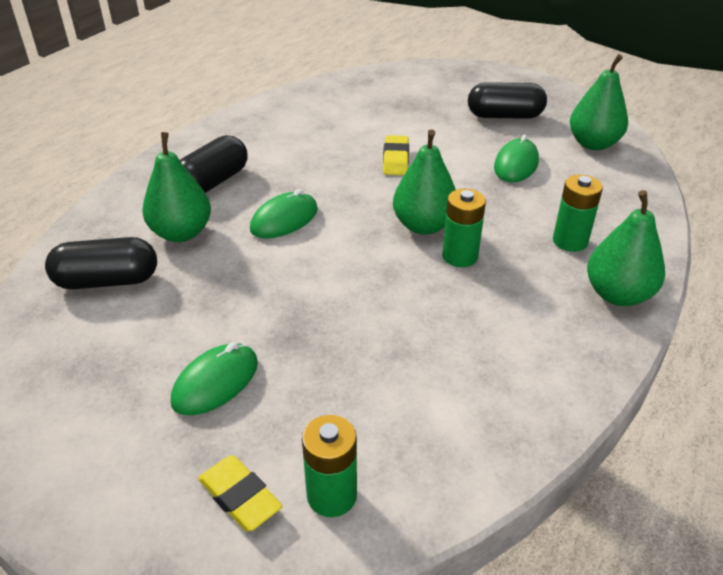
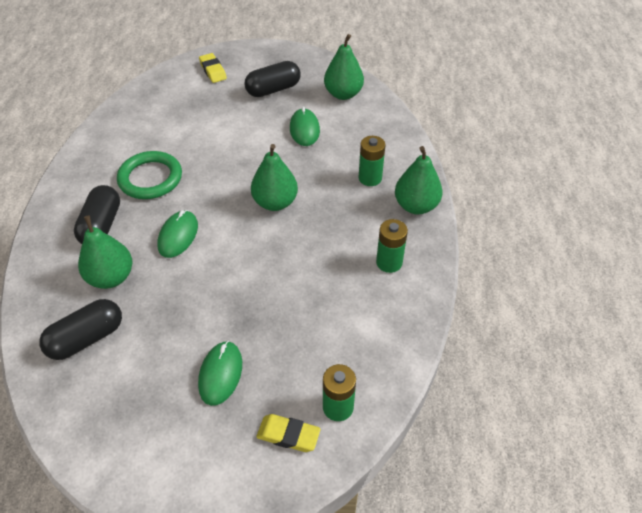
camera: 30 degrees left, 10 degrees up
yellow eraser [383,135,409,175] -> yellow eraser moved to [199,53,227,83]
green battery [442,189,486,267] -> green battery moved to [376,219,408,273]
none -> green ring [117,151,182,199]

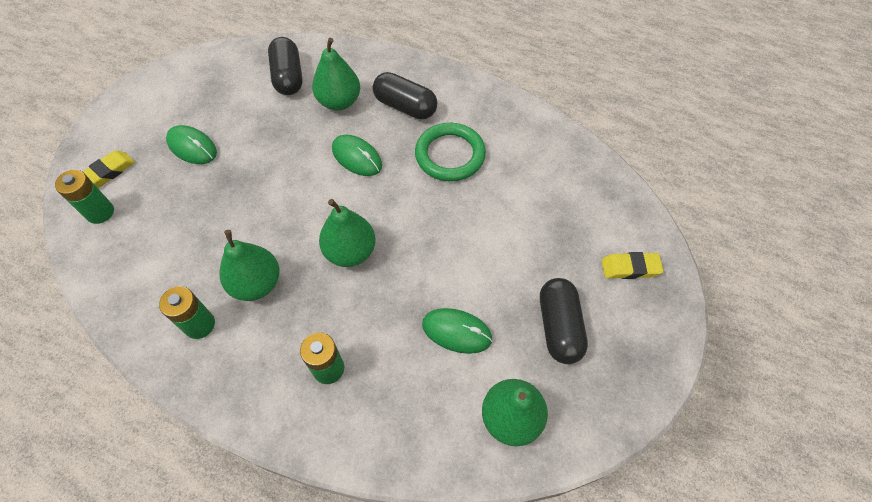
camera: 115 degrees right, 10 degrees up
green pear [395,146,443,214] -> green pear moved to [219,230,279,301]

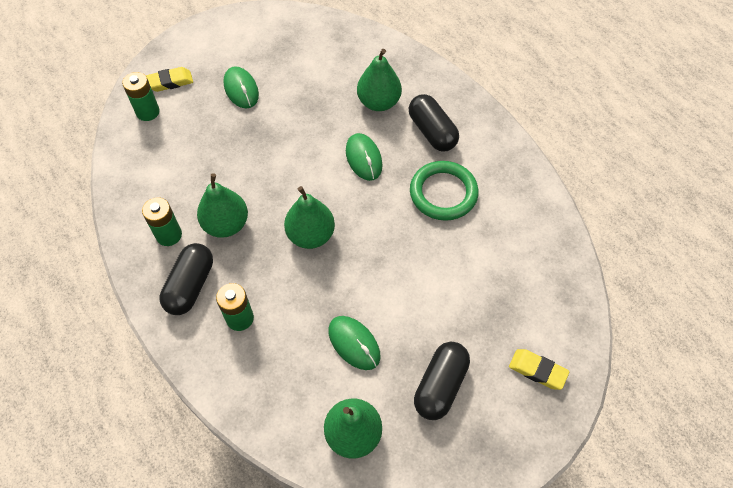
camera: 30 degrees right, 0 degrees up
black capsule [268,37,303,95] -> black capsule moved to [159,243,213,315]

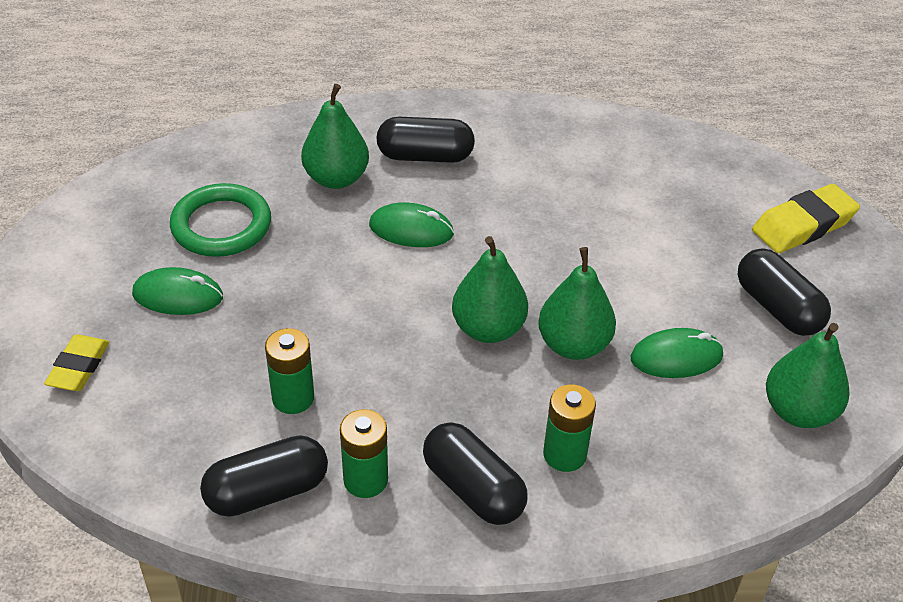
camera: 60 degrees left, 15 degrees down
green battery [122,72,160,121] -> green battery moved to [265,328,314,414]
green pear [197,173,248,238] -> green pear moved to [538,247,616,360]
green ring [410,161,479,221] -> green ring moved to [170,183,271,257]
yellow eraser [509,349,569,390] -> yellow eraser [752,184,860,253], size x1.50
none -> black capsule [200,435,328,517]

